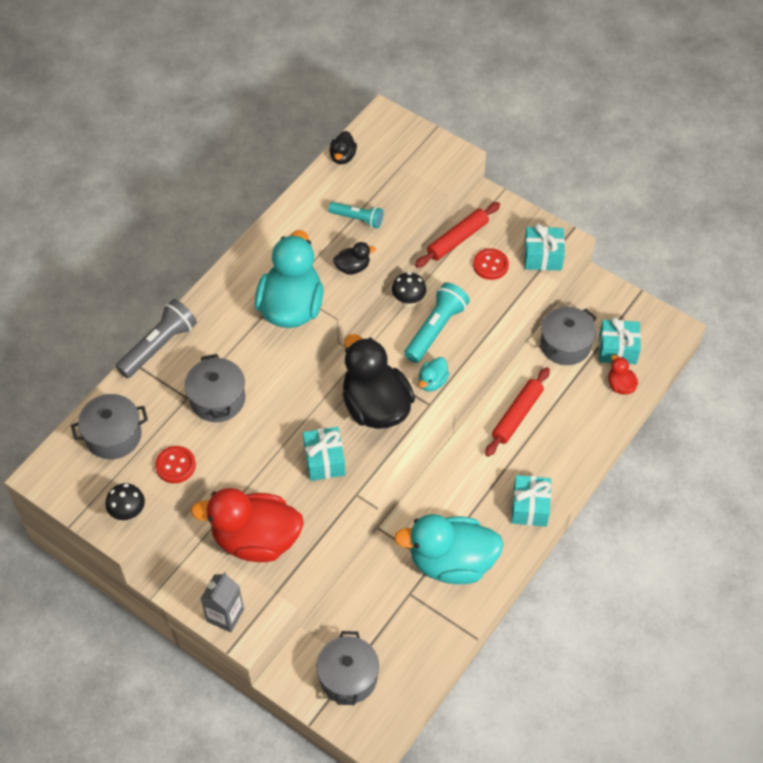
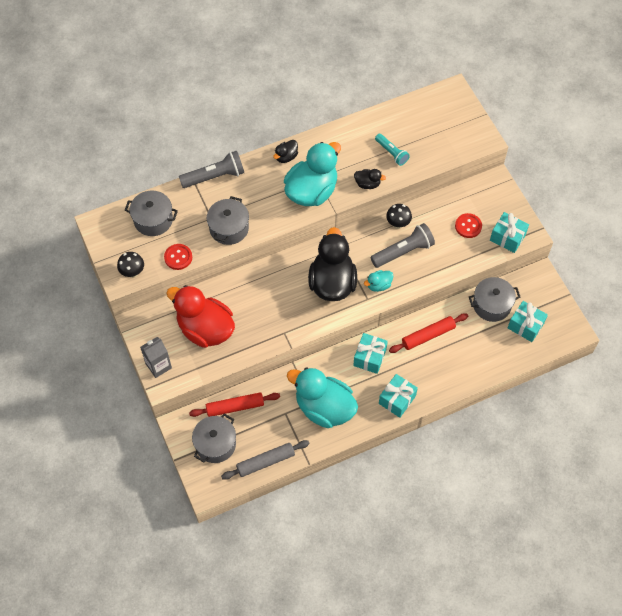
camera: 30 degrees right, 5 degrees up
turquoise gift [303,427,346,481] -> turquoise gift moved to [353,333,388,374]
black duck [329,131,357,164] -> black duck moved to [273,140,298,163]
turquoise flashlight [404,282,470,363] -> grey flashlight [371,223,435,268]
red rolling pin [415,202,500,268] -> red rolling pin moved to [189,392,280,417]
red duck [608,355,638,395] -> none
none -> grey rolling pin [221,440,310,480]

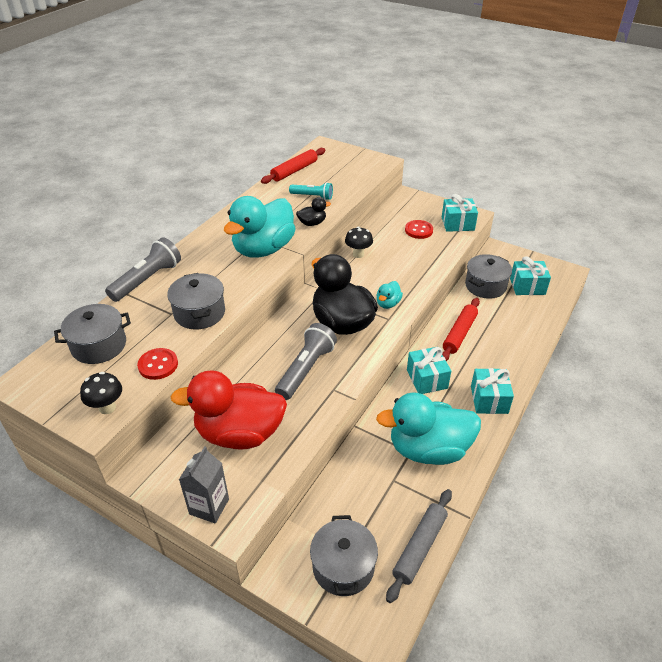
camera: 35 degrees left, 20 degrees down
red rolling pin [189,392,280,417] -> red rolling pin moved to [261,148,325,184]
black duck [273,140,298,163] -> none
turquoise duck [284,142,341,206] -> turquoise duck turned 150 degrees counterclockwise [224,196,296,258]
grey flashlight [371,223,435,268] -> grey flashlight moved to [275,323,337,400]

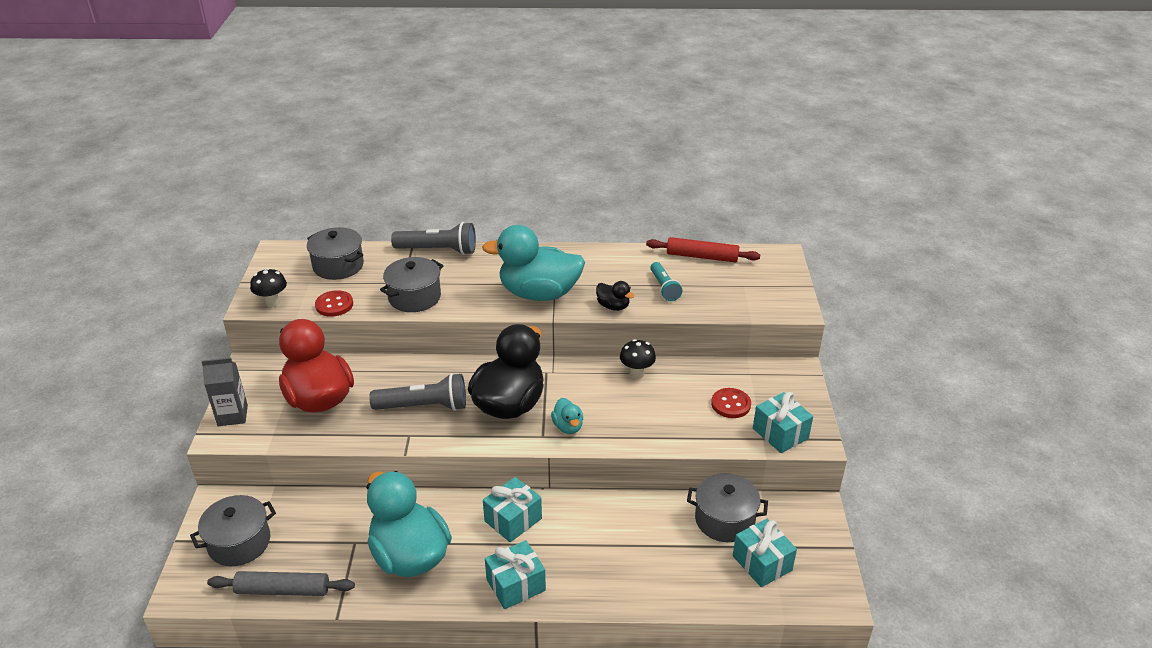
camera: 60 degrees right, 5 degrees down
turquoise duck [376,281,403,309] -> turquoise duck turned 105 degrees counterclockwise [551,398,583,434]
red rolling pin [442,298,480,361] -> none

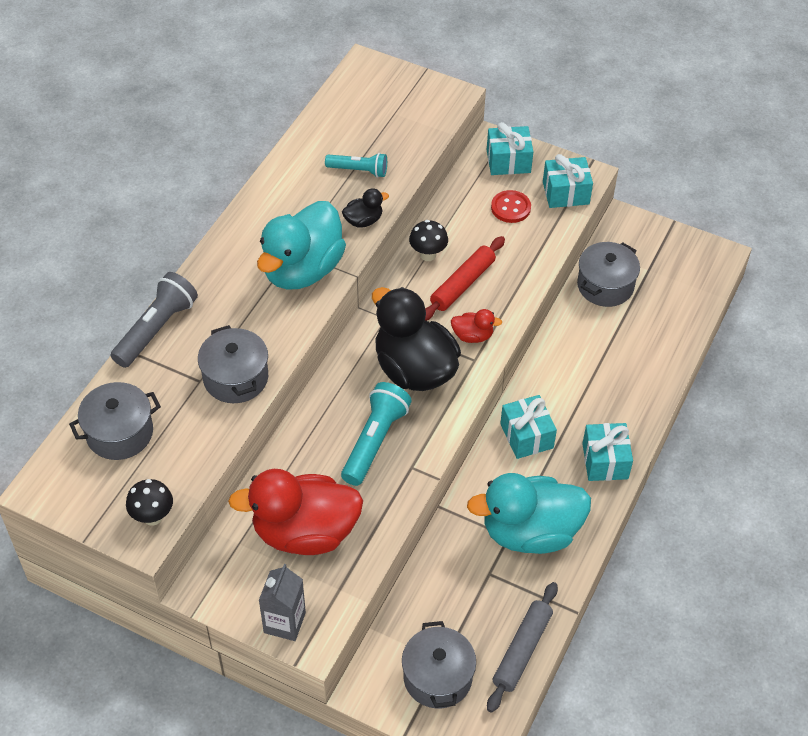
camera: 65 degrees left, 15 degrees up
red button [315,290,353,317] -> none
grey flashlight [369,373,466,411] -> turquoise flashlight [341,382,412,486]
turquoise duck [551,398,583,434] -> red duck [451,309,502,343]
red rolling pin [646,237,760,262] -> red rolling pin moved to [425,236,505,321]
turquoise gift [733,519,797,587] -> turquoise gift moved to [487,122,533,175]

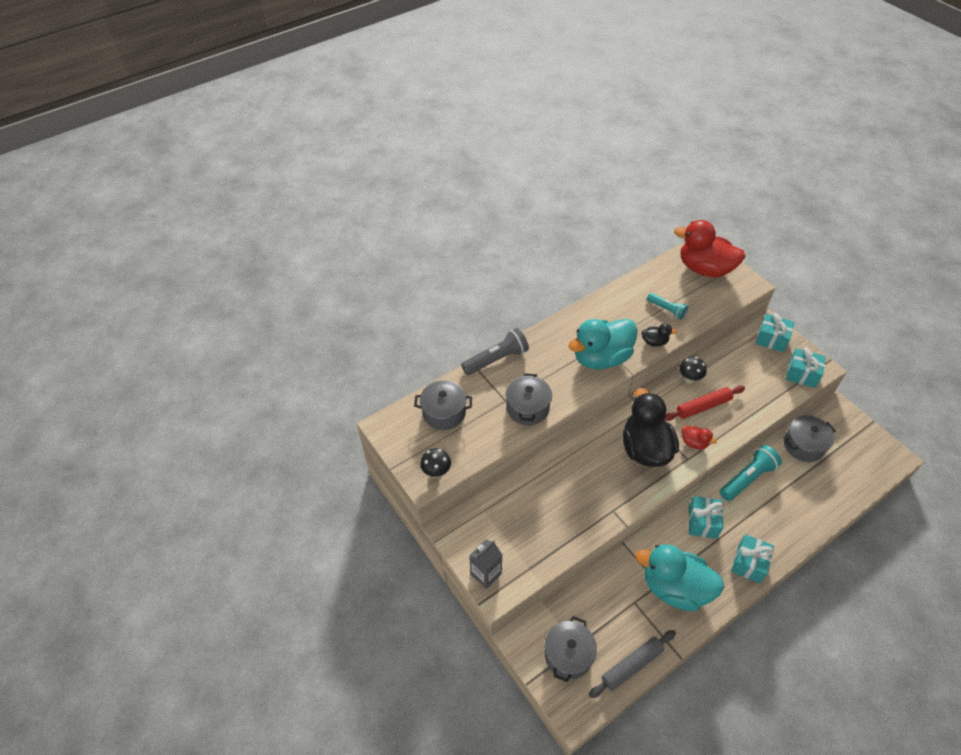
camera: 30 degrees right, 0 degrees up
red duck [228,469,363,555] -> red duck moved to [674,220,746,277]
turquoise flashlight [341,382,412,486] -> turquoise flashlight moved to [720,445,782,501]
red button [491,190,531,223] -> none

